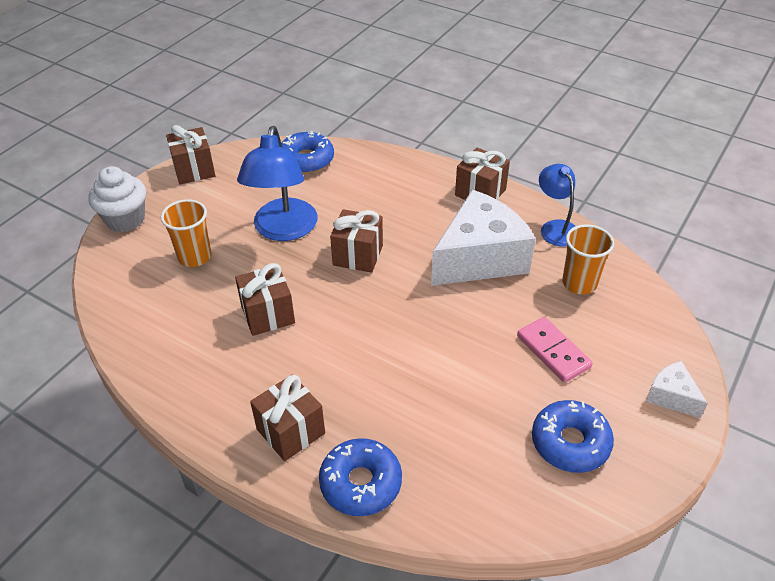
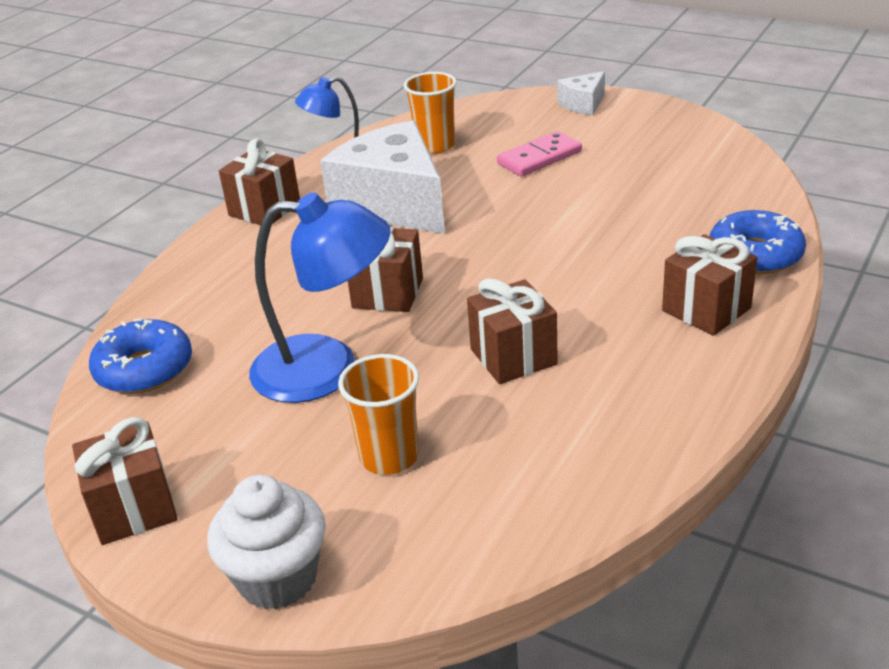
camera: 90 degrees left, 10 degrees down
blue donut [532,400,614,473] -> none

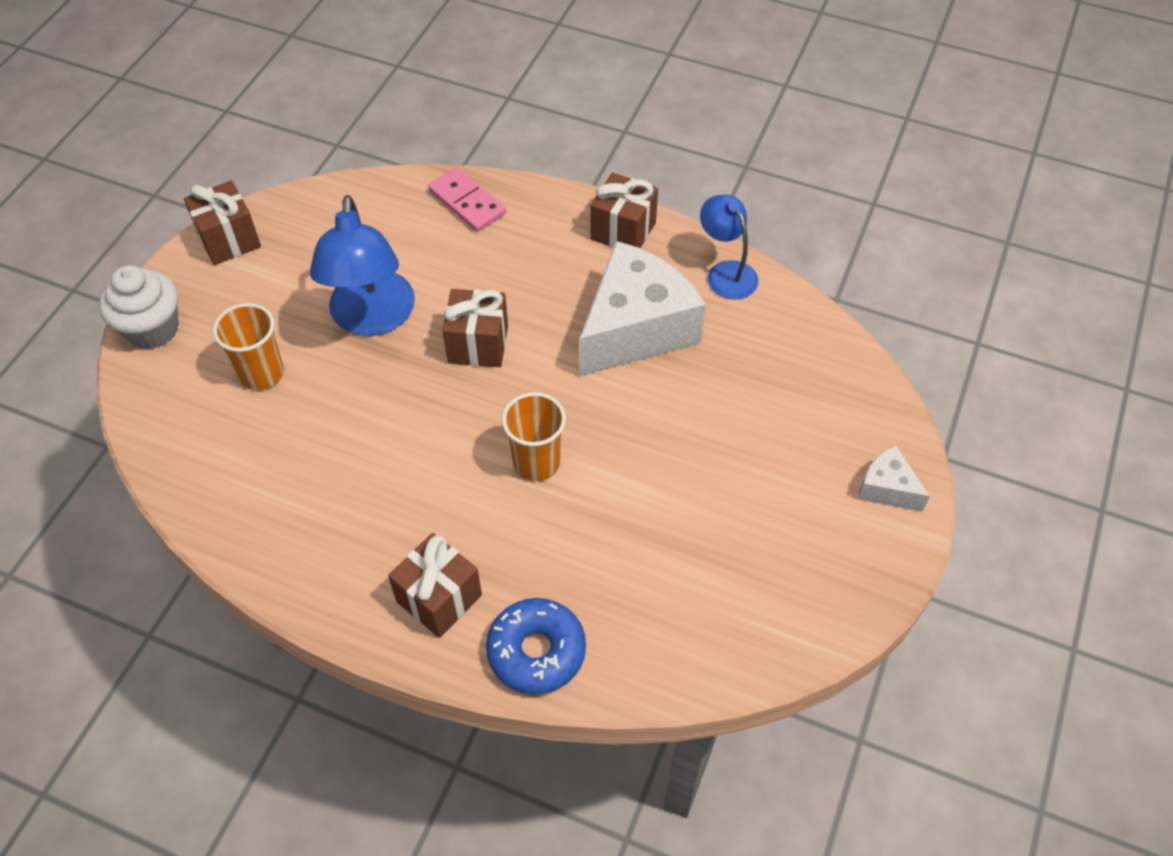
camera: 80 degrees right, 20 degrees up
blue donut [89,318,192,394] -> none
orange cup [404,72,457,154] -> orange cup moved to [502,392,566,481]
brown gift [467,278,558,384] -> none
pink domino [497,131,582,177] -> pink domino moved to [428,167,506,232]

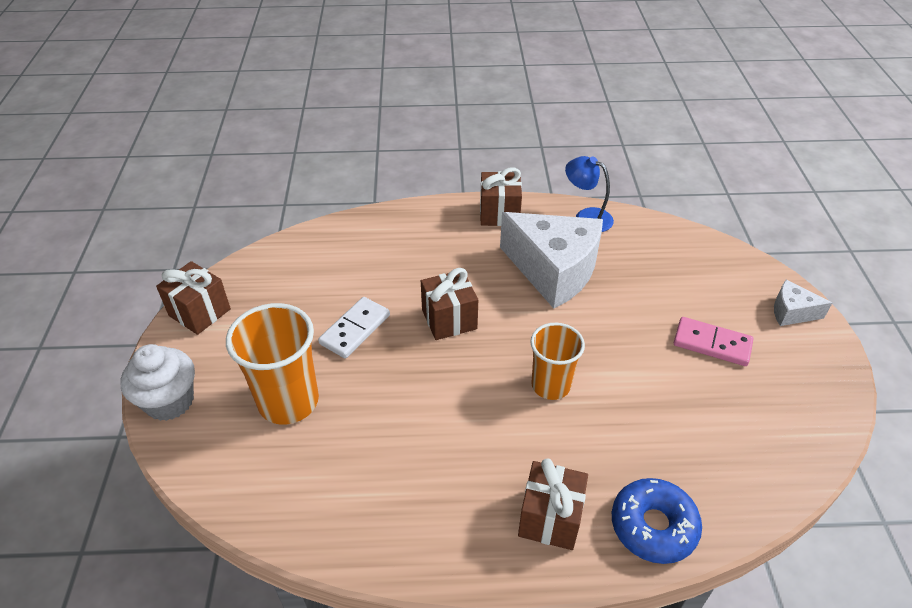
camera: 25 degrees left, 10 degrees down
orange cup [213,303,284,390] -> orange cup [226,303,319,425], size x1.51
blue lamp [310,195,415,336] -> white domino [318,297,390,358]
pink domino [428,167,506,232] -> pink domino moved to [674,317,753,366]
white cheese [579,241,706,376] -> white cheese turned 105 degrees clockwise [500,212,603,309]

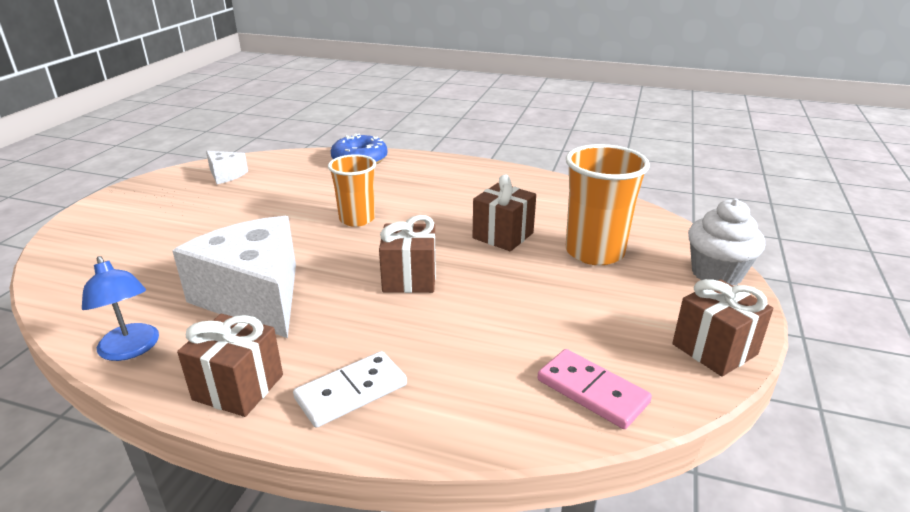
camera: 160 degrees left, 15 degrees down
white domino [318,297,390,358] -> white domino moved to [293,351,407,428]
brown gift [518,458,588,550] -> brown gift moved to [473,174,536,251]
pink domino [674,317,753,366] -> pink domino moved to [538,349,652,429]
white cheese [774,280,832,326] -> white cheese moved to [206,151,248,184]

